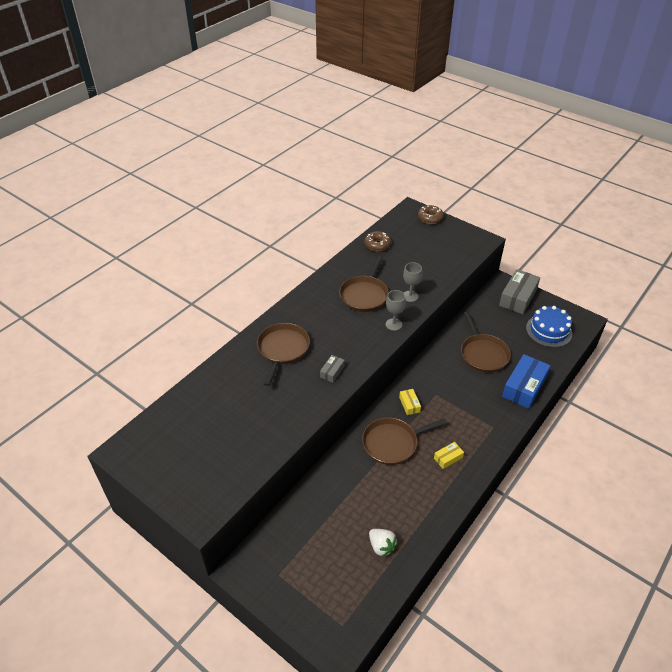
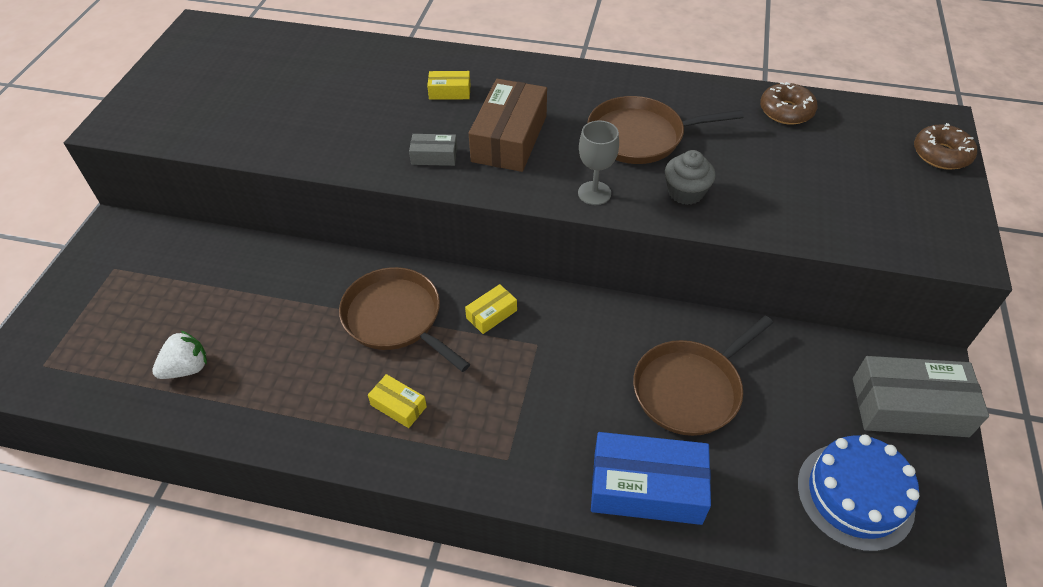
camera: 65 degrees right, 5 degrees up
brown pan [257,323,310,386] -> yellow box [427,71,471,100]
white strawberry [369,529,397,557] -> white strawberry turned 150 degrees counterclockwise [152,330,207,379]
grey goblet [403,262,422,302] -> grey cupcake [665,150,716,205]
none -> brown box [469,79,547,172]

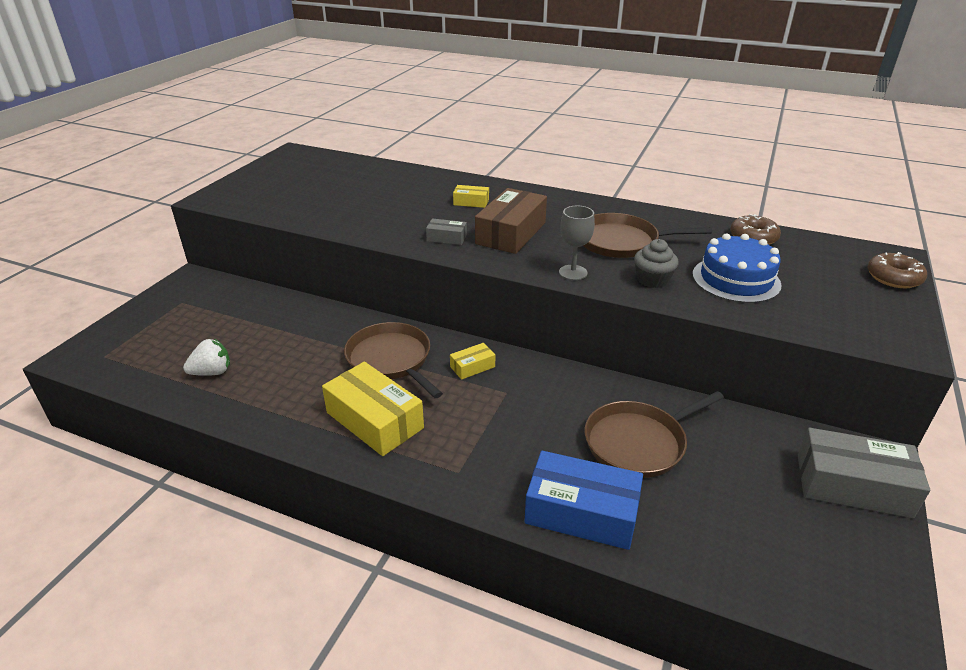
camera: 10 degrees right, 15 degrees down
yellow box [368,374,427,428] -> yellow box [322,362,424,456], size x2.07
blue cake [797,435,919,552] -> blue cake moved to [692,233,782,303]

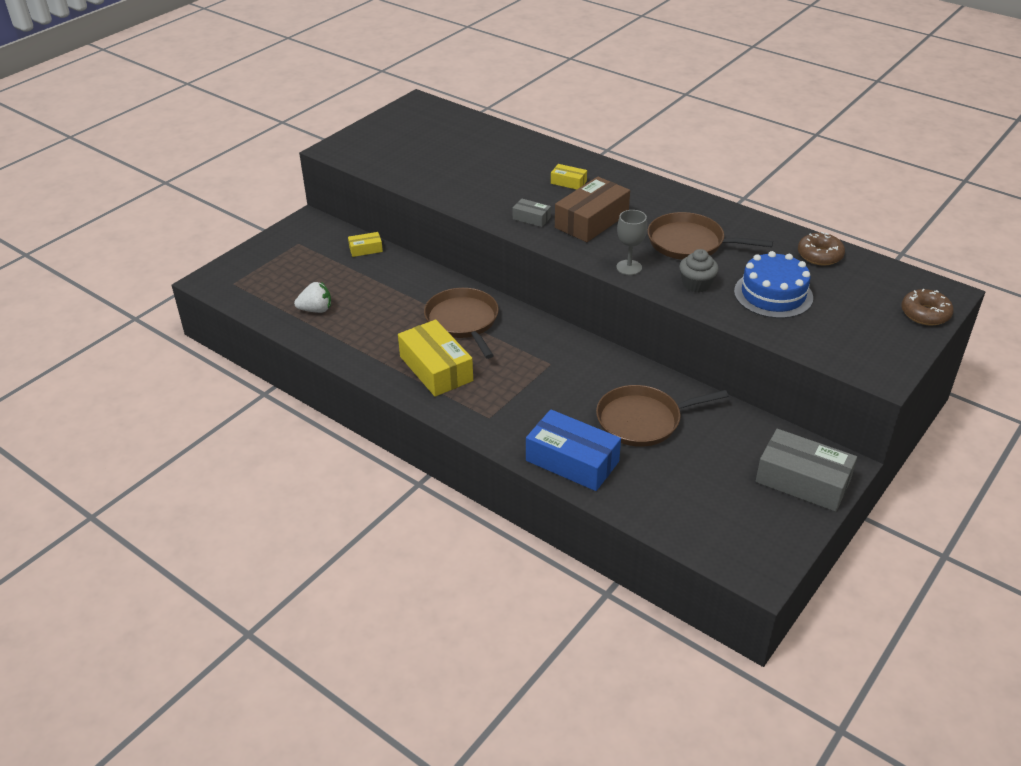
camera: 15 degrees right, 5 degrees up
yellow box [450,343,495,380] -> yellow box moved to [348,232,383,257]

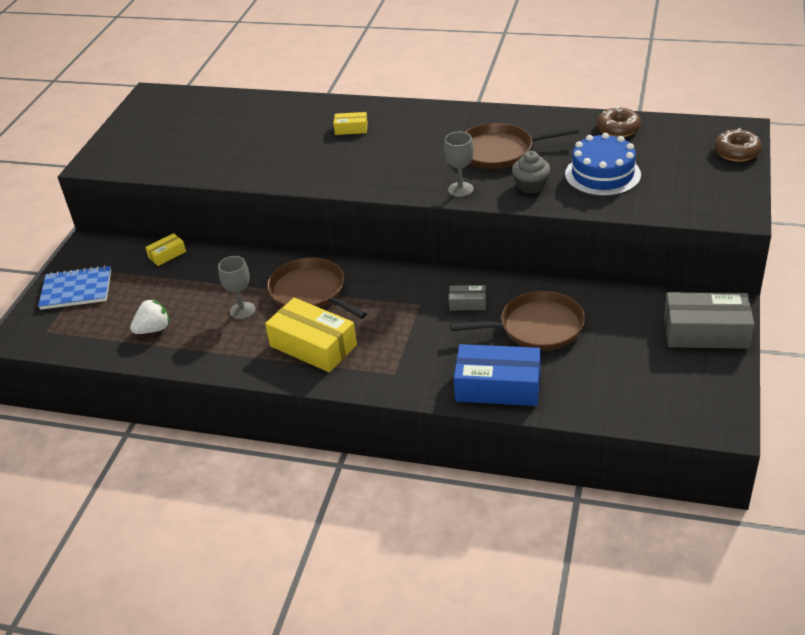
camera: 20 degrees left, 0 degrees up
grey box [513,198,551,227] -> grey box moved to [449,285,486,311]
brown box [555,177,630,242] -> none
brown pan [596,385,728,447] -> brown pan turned 150 degrees counterclockwise [450,291,585,351]
none -> blue notebook [38,265,111,310]
none -> grey goblet [218,256,255,319]

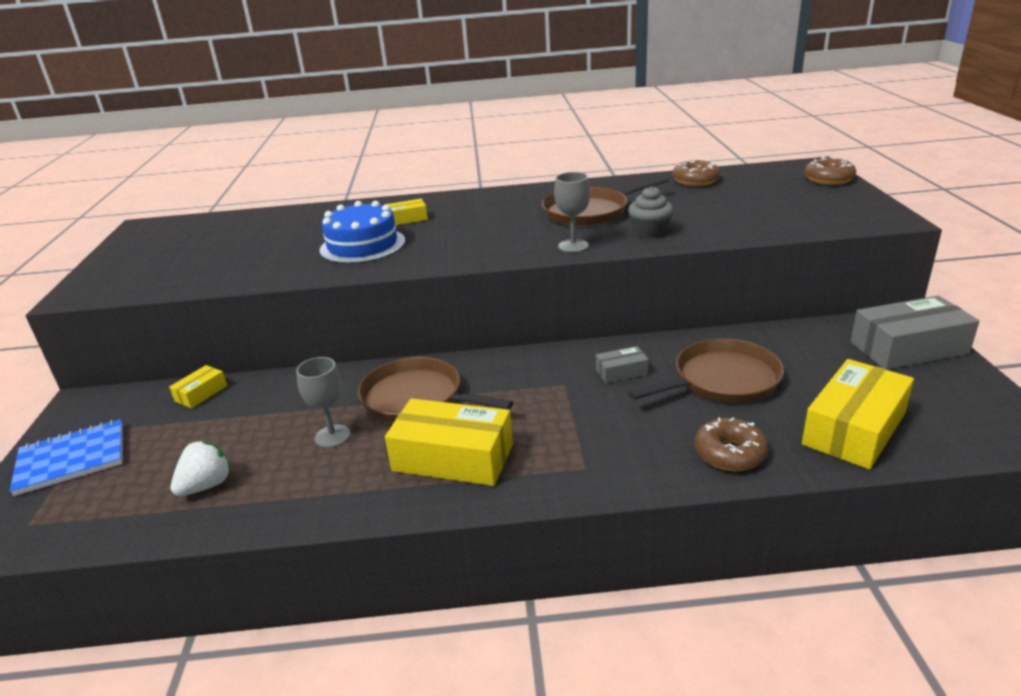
camera: 20 degrees left, 10 degrees down
blue box [454,344,541,406] -> brown donut [695,418,769,471]
blue cake [565,133,641,196] -> blue cake moved to [320,201,405,264]
none -> yellow box [802,359,914,469]

